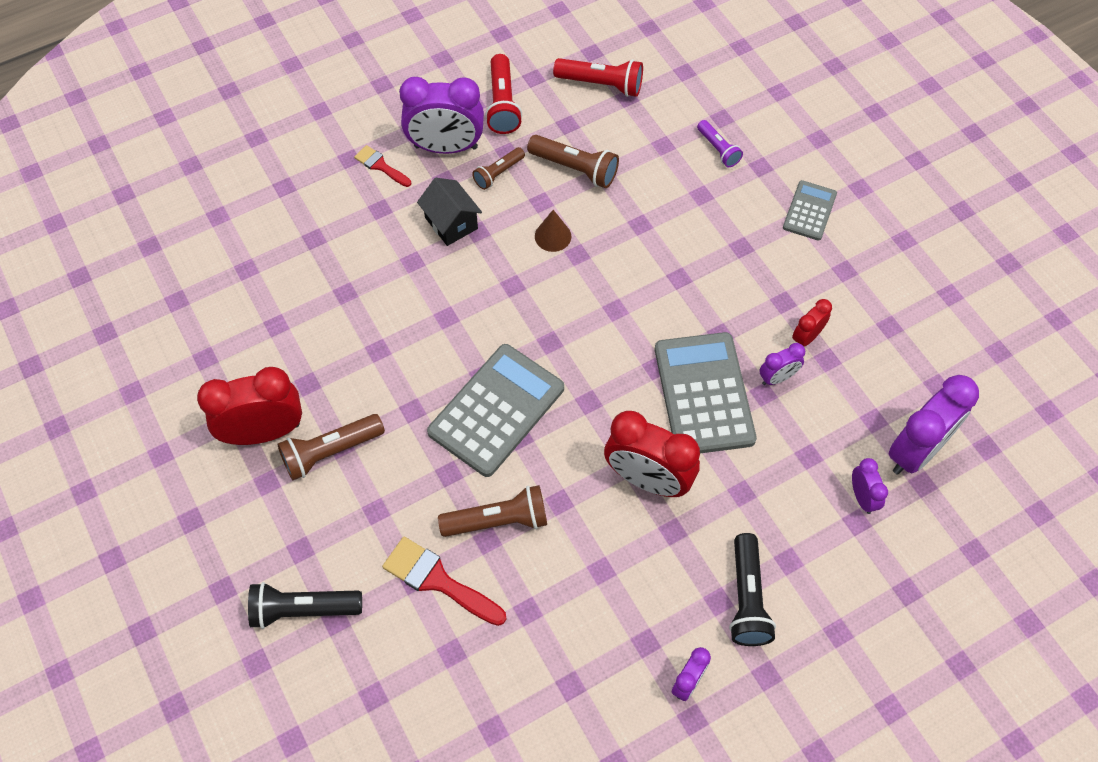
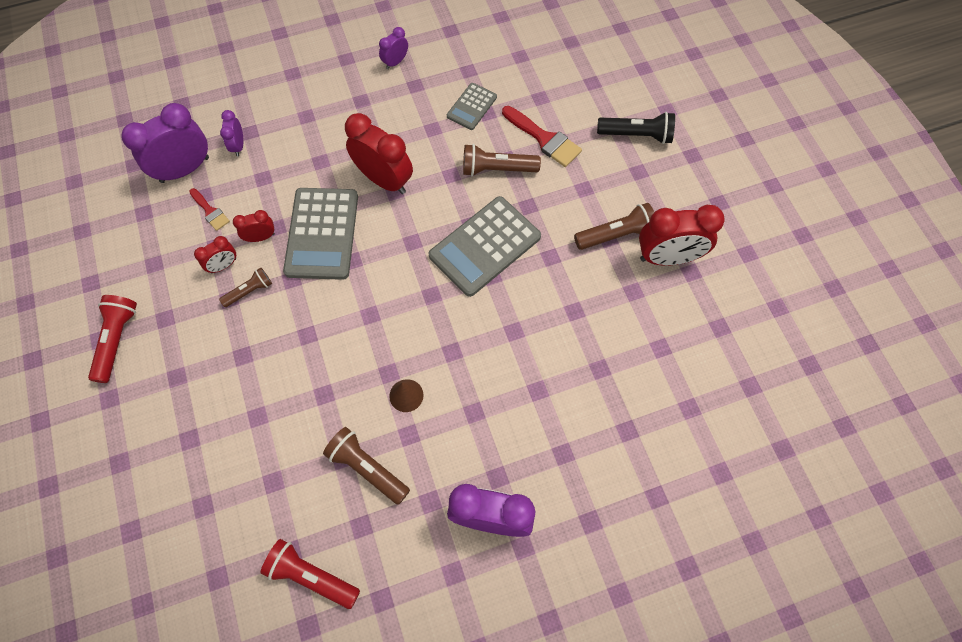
camera: 170 degrees left, 5 degrees up
red brush [354,145,411,187] -> red brush moved to [189,188,230,231]
black house [417,178,482,246] -> none
brown flashlight [472,147,525,190] -> brown flashlight moved to [219,268,272,307]
red flashlight [485,54,522,134] -> red flashlight moved to [88,295,137,383]
purple flashlight [697,120,743,167] -> none
black flashlight [729,533,776,646] -> none
purple clock [759,343,805,385] -> red clock [233,210,275,242]
grey calculator [783,180,837,241] -> grey calculator moved to [447,83,497,130]

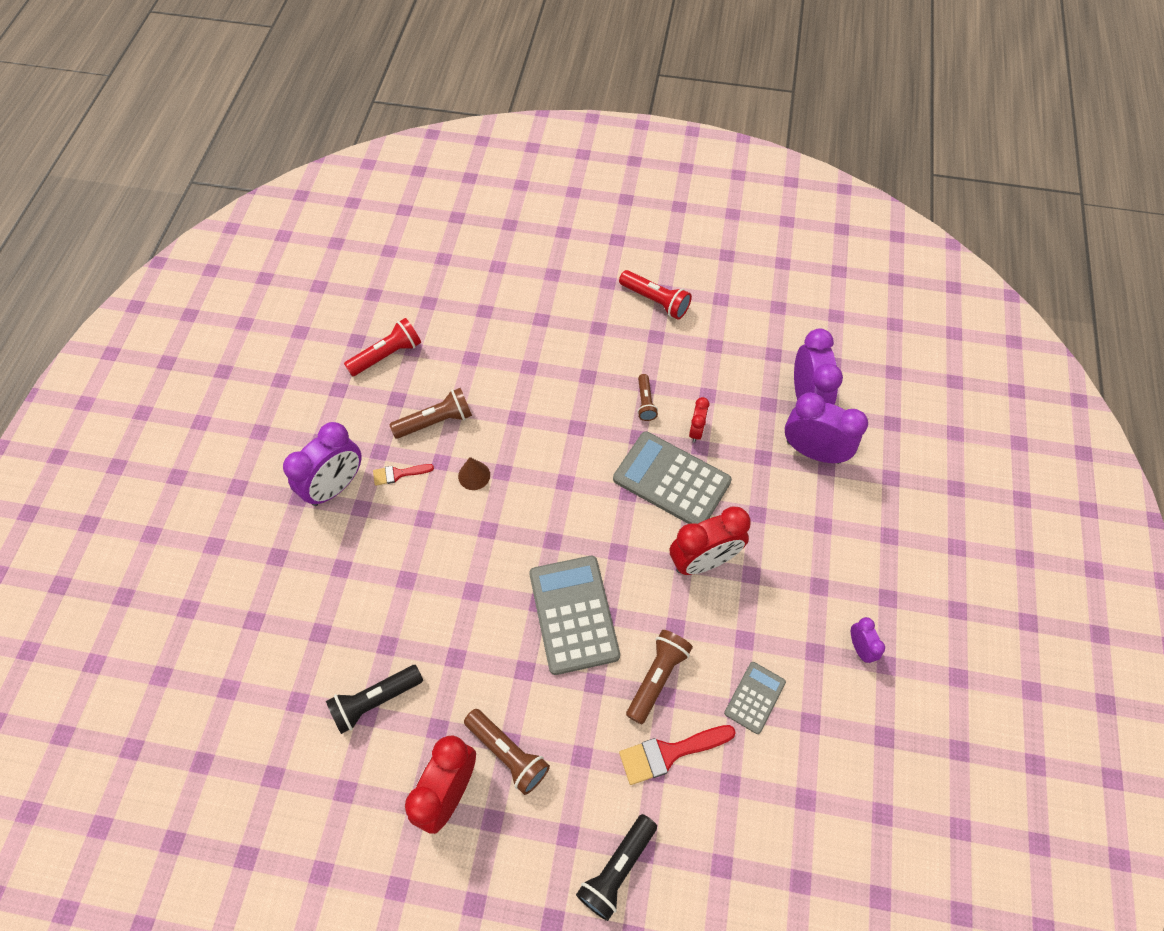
camera: 120 degrees right, 5 degrees down
red brush [189,188,230,231] -> red brush moved to [373,464,434,486]
red clock [194,236,236,273] -> none
purple clock [220,110,244,156] -> purple clock [785,392,868,464], size x2.00
grey calculator [447,83,497,130] -> grey calculator turned 60 degrees clockwise [724,662,786,734]
brown flashlight [574,203,654,250] -> brown flashlight turned 60 degrees counterclockwise [464,709,550,795]
none -> black flashlight [326,665,423,734]

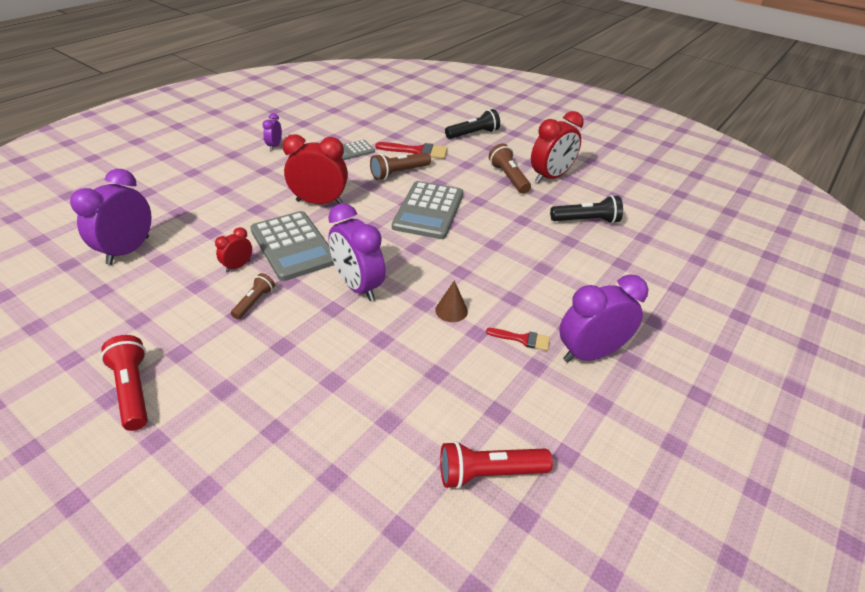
camera: 155 degrees left, 20 degrees down
brown flashlight [389,388,472,439] -> none
purple clock [785,392,868,464] -> purple clock moved to [328,203,386,301]

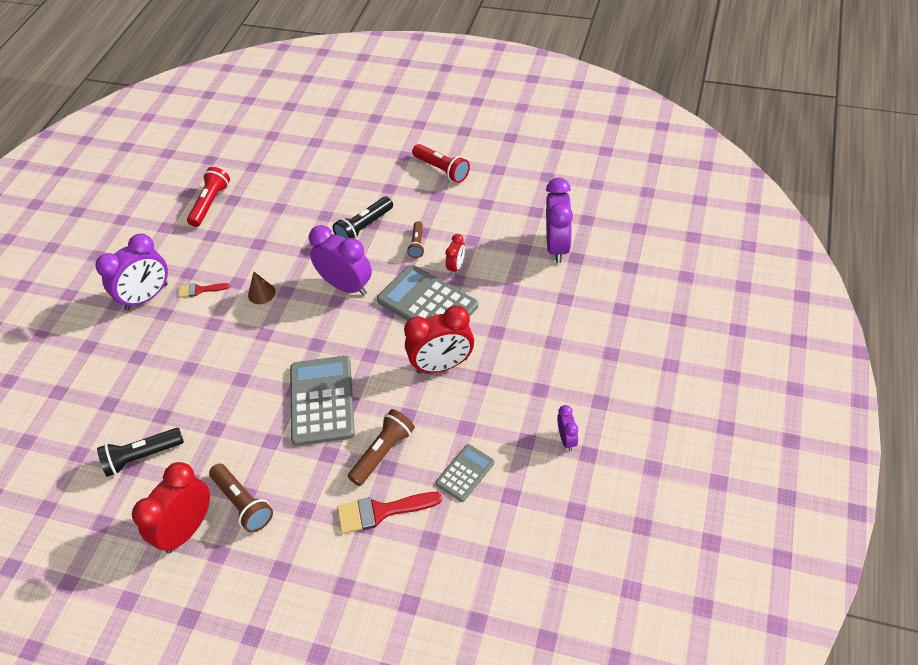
camera: 165 degrees right, 10 degrees up
red flashlight [440,441,553,489] -> red flashlight turned 45 degrees counterclockwise [187,167,230,227]
black flashlight [445,109,500,139] -> black flashlight moved to [333,197,393,239]

